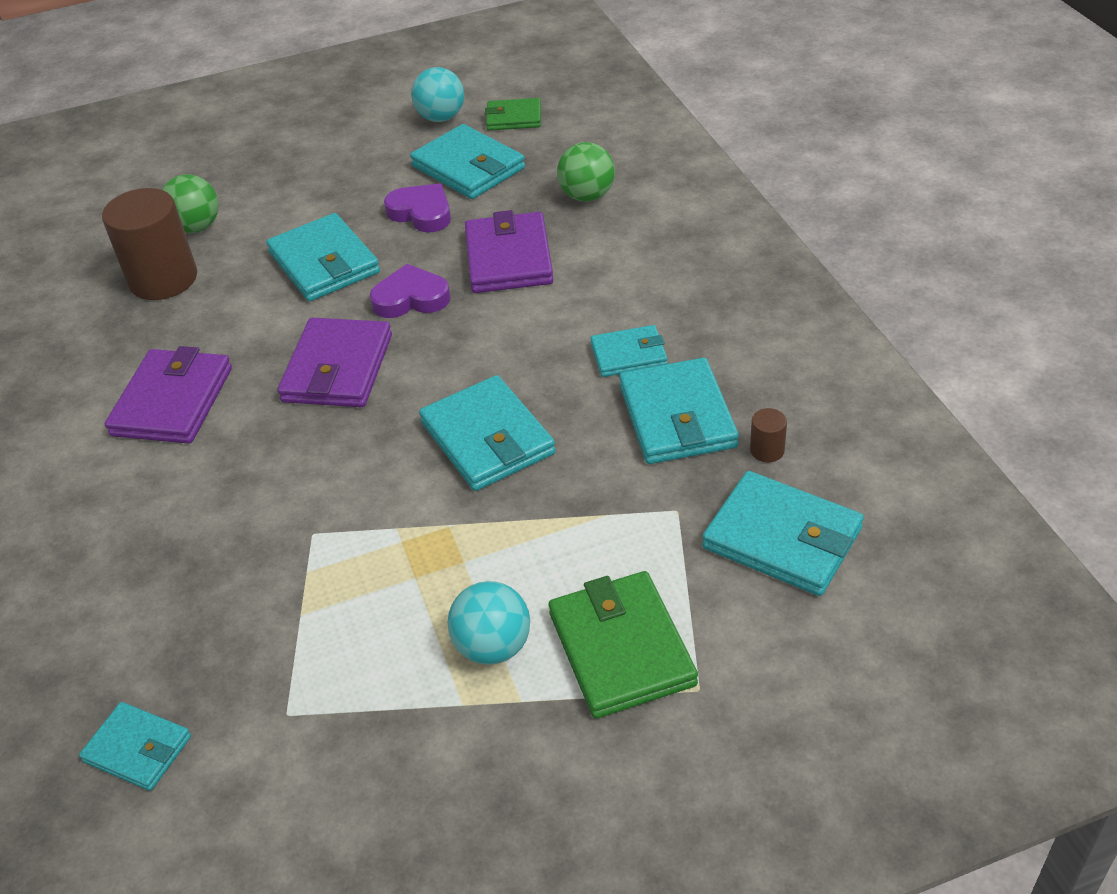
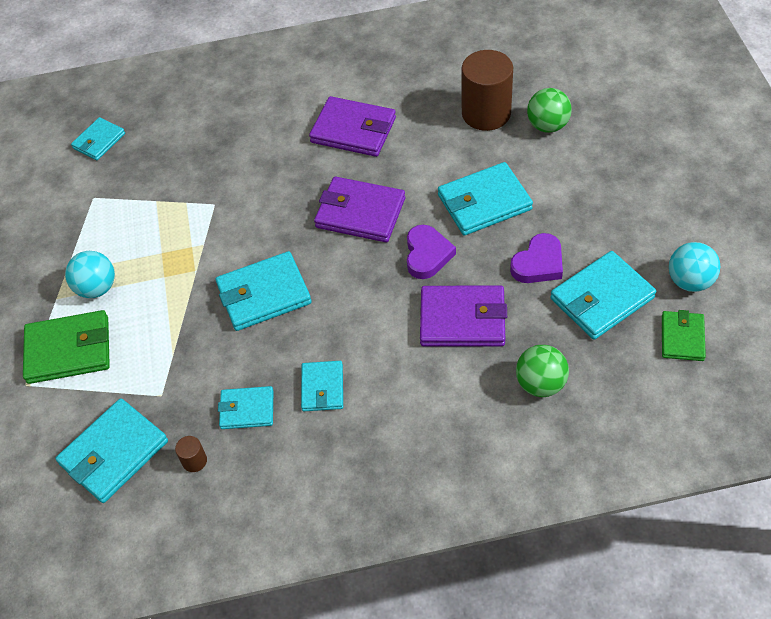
camera: 100 degrees right, 10 degrees up
turquoise wallet [619,358,739,464] -> turquoise wallet [218,386,273,429], size x0.61

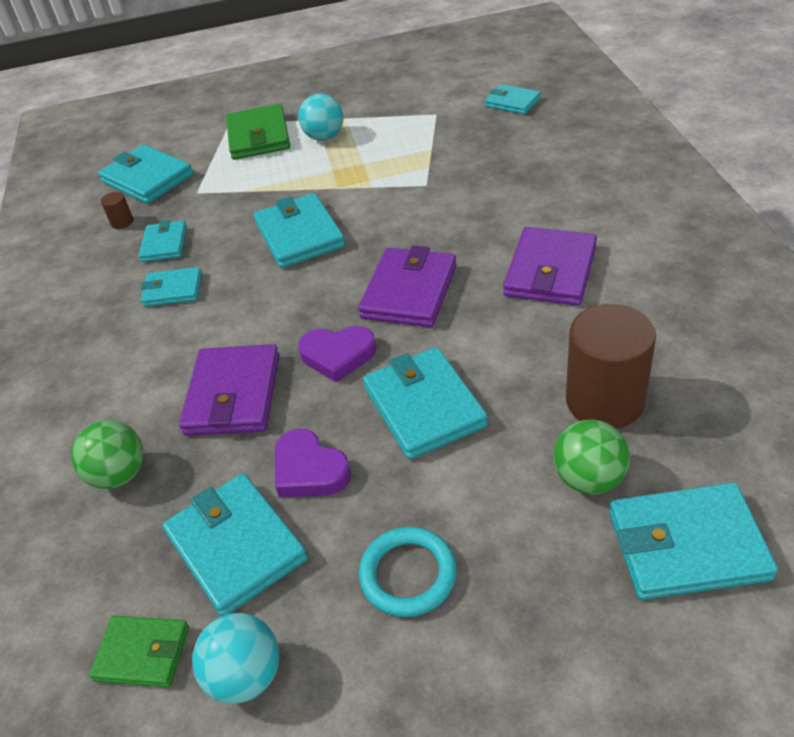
camera: 90 degrees right, 10 degrees down
none -> turquoise ring [359,527,457,617]
none -> turquoise wallet [609,483,778,600]

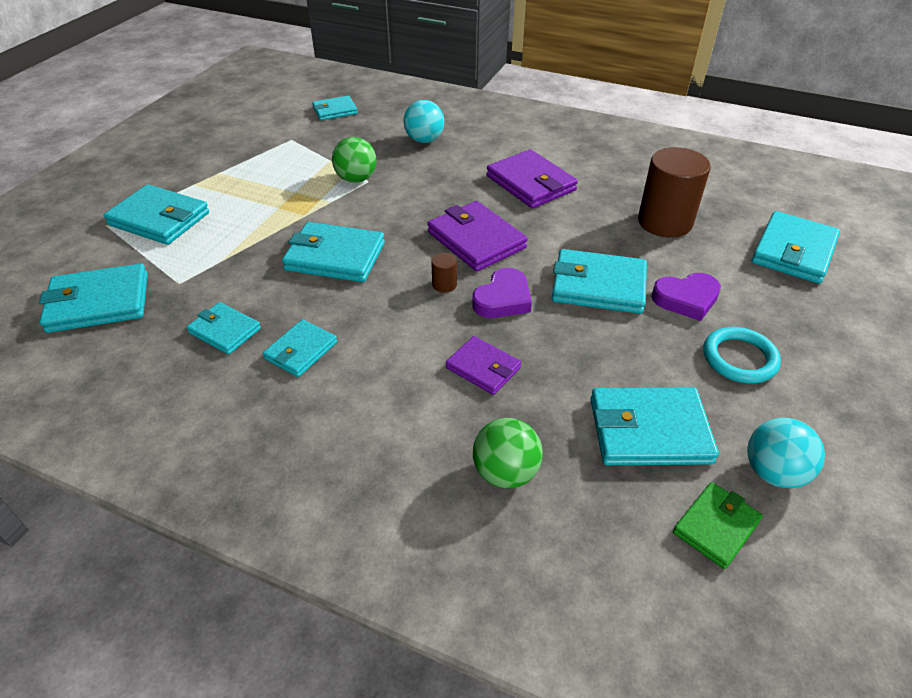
camera: 60 degrees left, 0 degrees up
brown cylinder [101,192,133,229] -> brown cylinder moved to [431,253,457,293]
purple wallet [179,344,279,436] -> purple wallet [446,336,521,395], size x0.61
green wallet [226,104,290,160] -> turquoise wallet [104,184,209,245]
purple heart [275,429,351,498] -> purple heart moved to [651,273,721,321]
turquoise ball [298,94,343,141] -> turquoise ball moved to [403,100,444,143]
green ball [553,420,630,494] -> green ball moved to [332,137,377,183]

